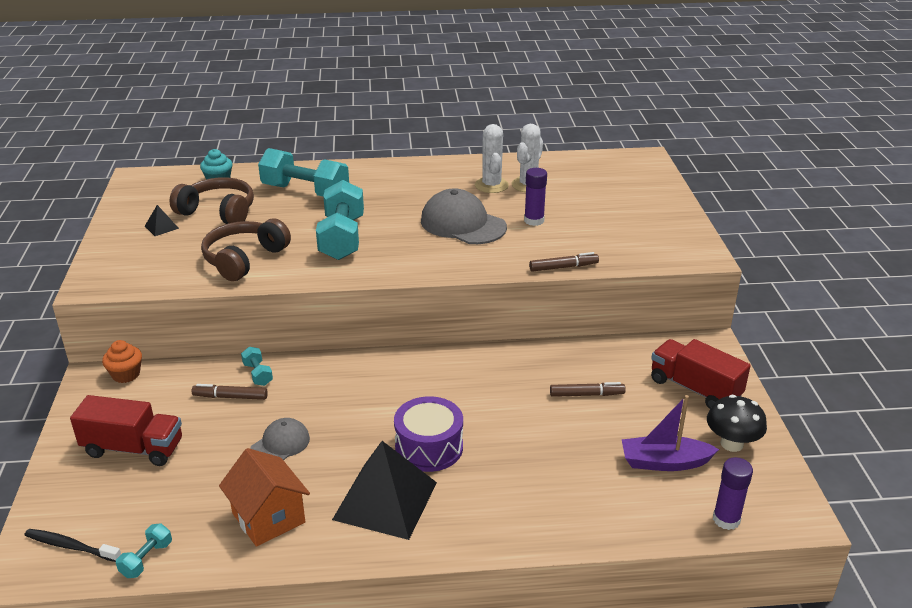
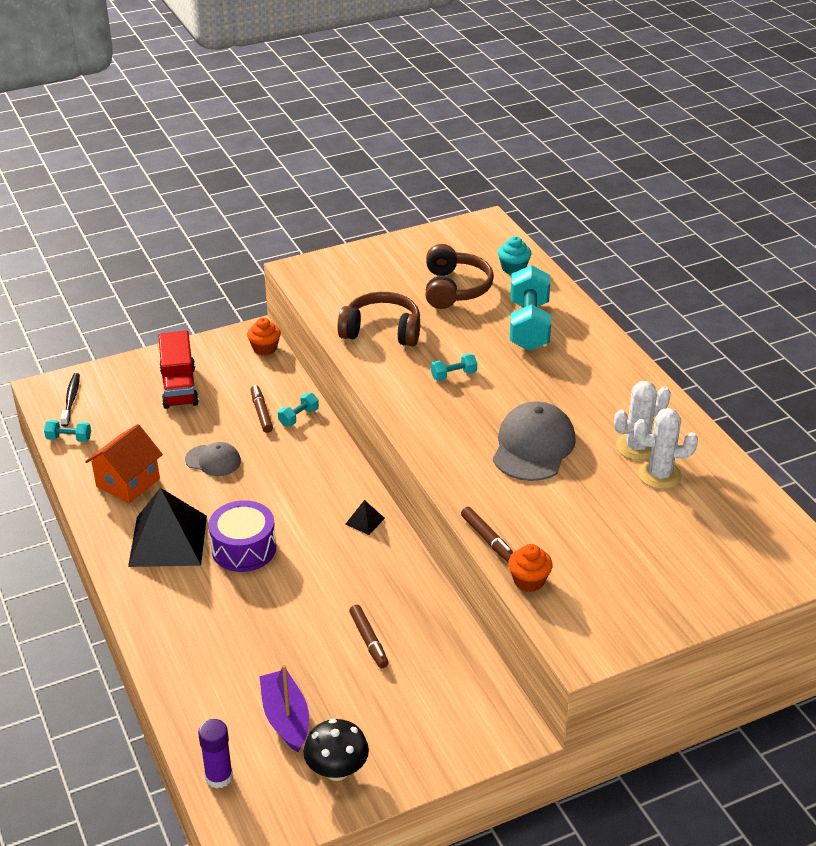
camera: 70 degrees right, 5 degrees up
black pyramid [145,205,179,236] -> black pyramid moved to [345,500,385,535]
turquoise dumbbell [316,180,364,260] -> turquoise dumbbell [431,354,477,381], size x0.45
purple glue stick [524,168,547,226] -> none
red truck [651,339,751,409] -> none
none -> orange cupcake [508,544,553,592]

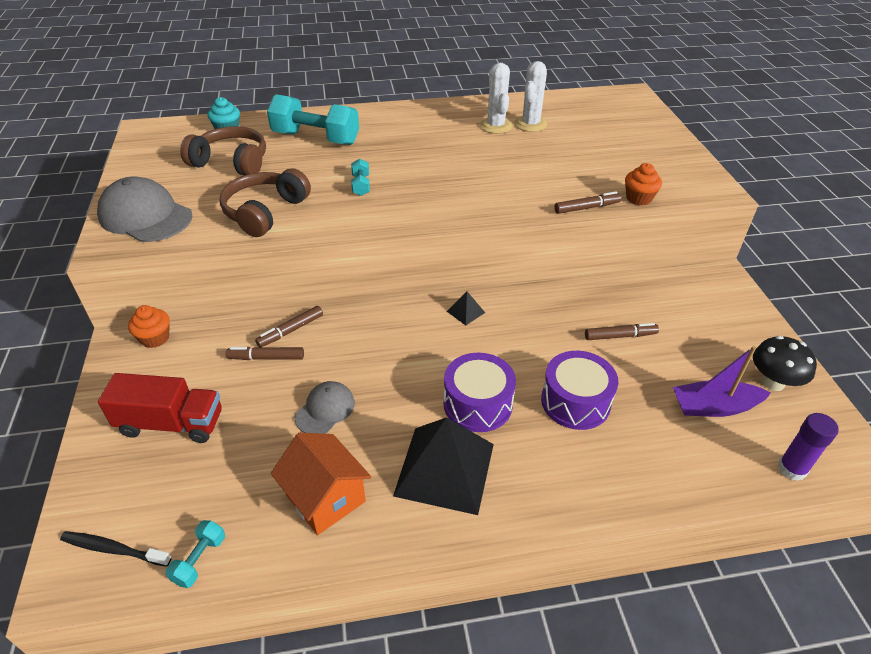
camera: 75 degrees left, 5 degrees up
turquoise dumbbell [278,393,319,426] -> brown marker [255,306,323,347]
grey cap [493,401,576,481] -> grey cap moved to [97,176,193,242]
none -> purple drum [541,351,618,430]

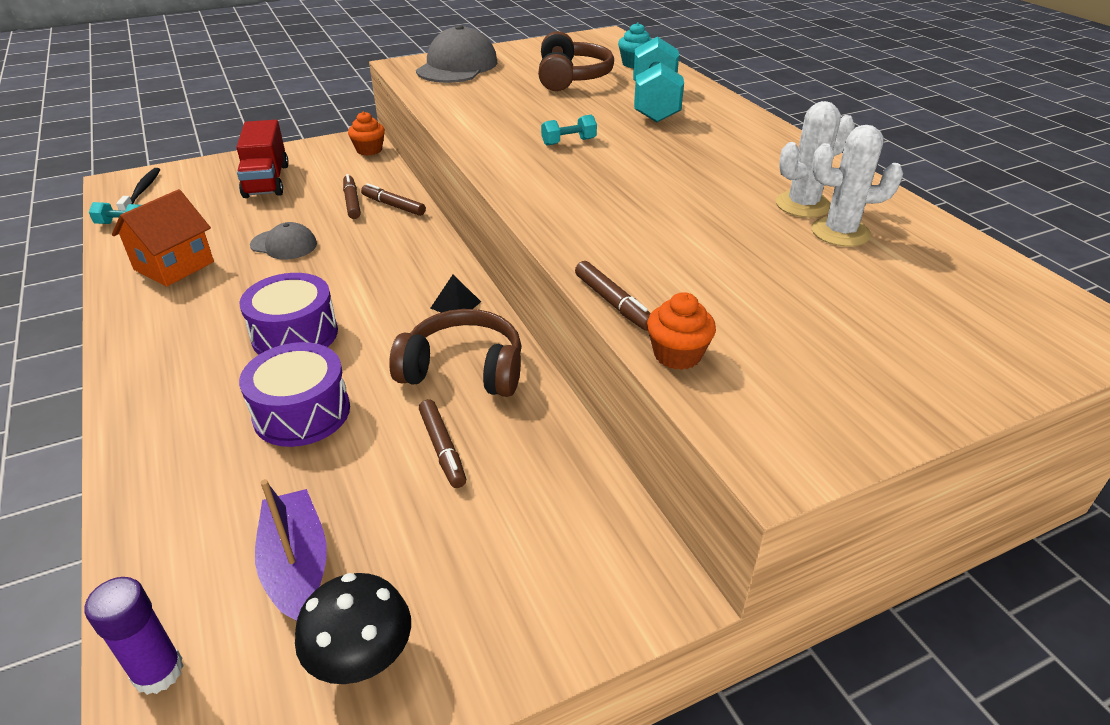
camera: 75 degrees right, 5 degrees down
brown headphones [220,168,311,237] -> brown headphones moved to [389,309,521,397]
black pyramid [393,417,494,515] -> none

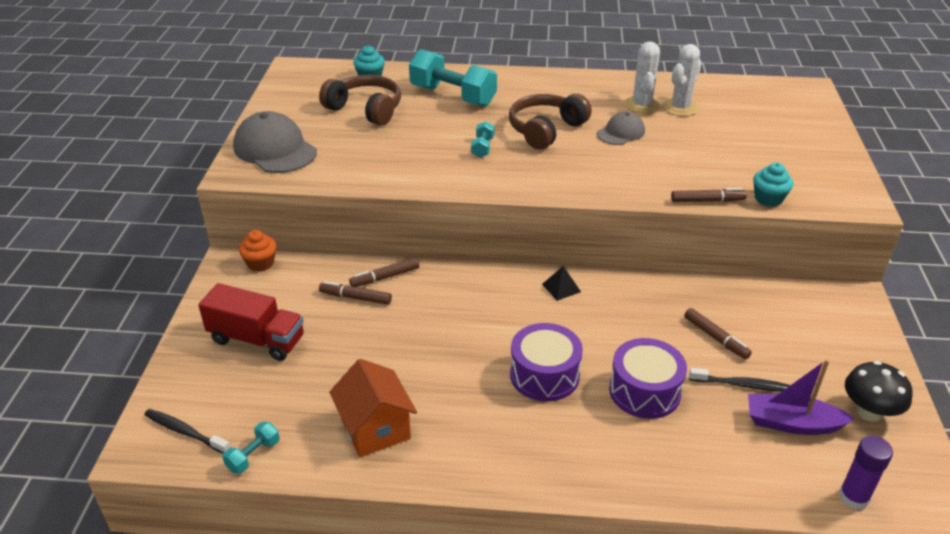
camera: 60 degrees left, 0 degrees up
grey cap [250,222,317,260] -> grey cap moved to [597,112,645,145]
brown headphones [389,309,521,397] -> brown headphones moved to [509,93,592,150]
brown marker [419,399,466,488] -> brown marker turned 45 degrees clockwise [684,308,752,359]
orange cupcake [647,292,716,370] -> turquoise cupcake [753,163,793,207]
none -> black toothbrush [689,368,790,392]

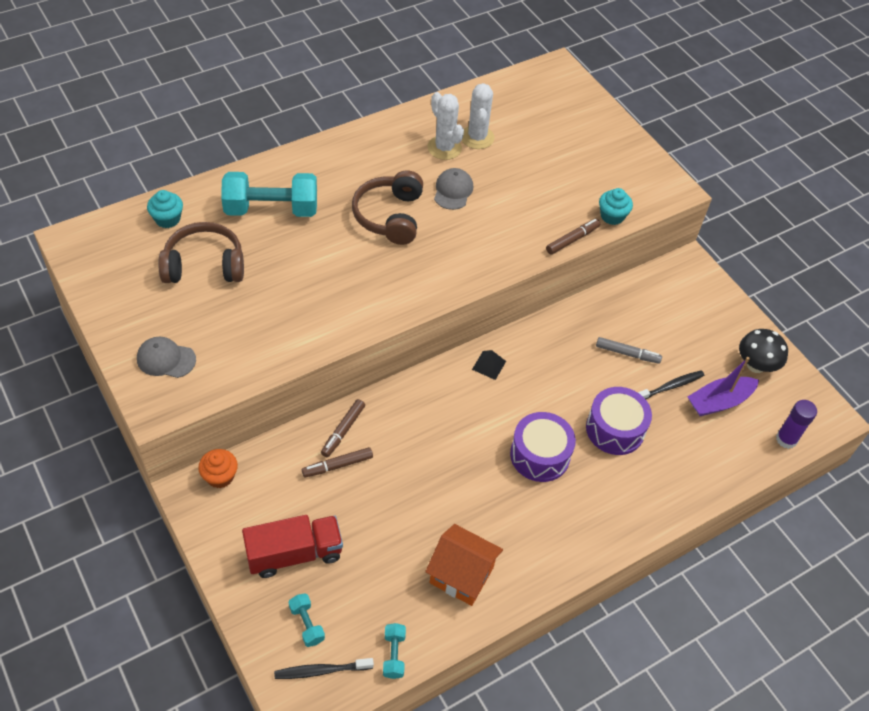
camera: 40 degrees left, 15 degrees up
grey cap [233,111,317,173] -> grey cap [137,337,196,378], size x0.57
turquoise dumbbell [471,121,494,158] -> turquoise dumbbell moved to [288,593,325,647]
brown marker [684,308,752,359] -> grey marker [596,337,662,364]

